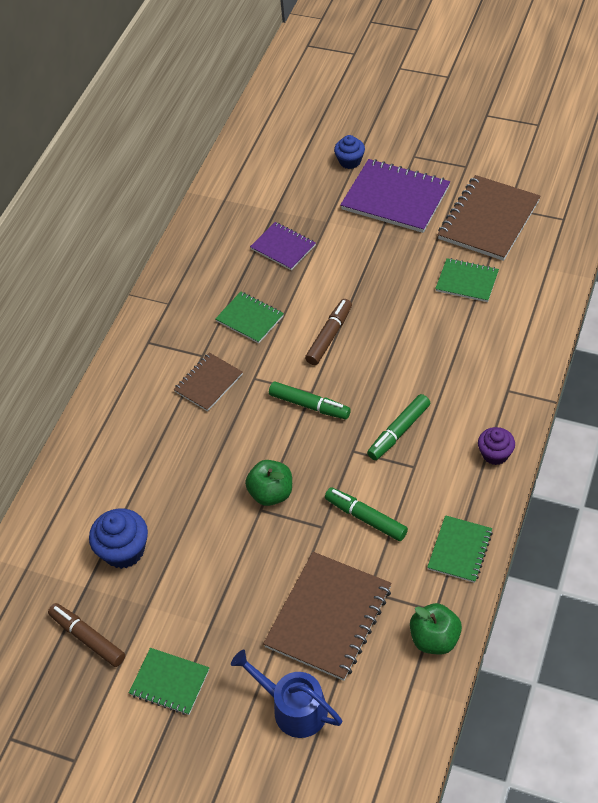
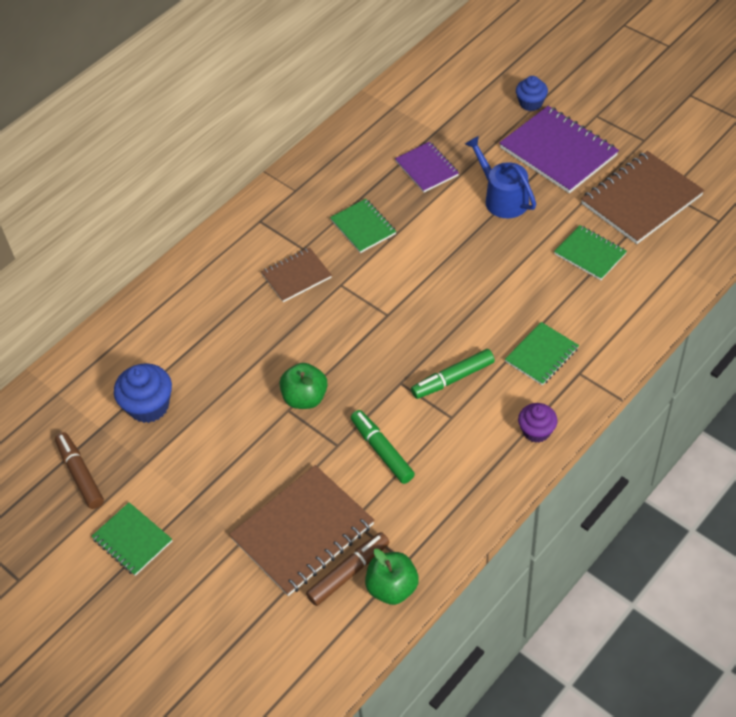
camera: 20 degrees right, 0 degrees up
blue watering can [231,649,342,738] -> blue watering can moved to [465,136,536,218]
green marker [269,381,351,420] -> none
brown marker [305,299,352,365] -> brown marker moved to [306,532,389,606]
green notebook [427,515,493,583] -> green notebook moved to [505,322,579,386]

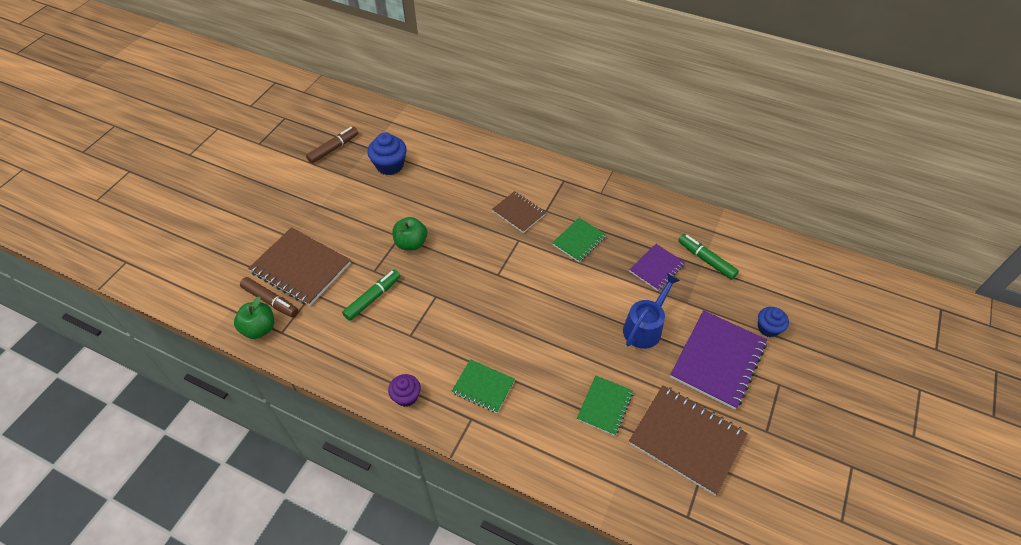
camera: 70 degrees right, 0 degrees up
green notebook [91,502,172,576] -> none
green marker [411,349,495,399] -> green marker moved to [678,234,739,280]

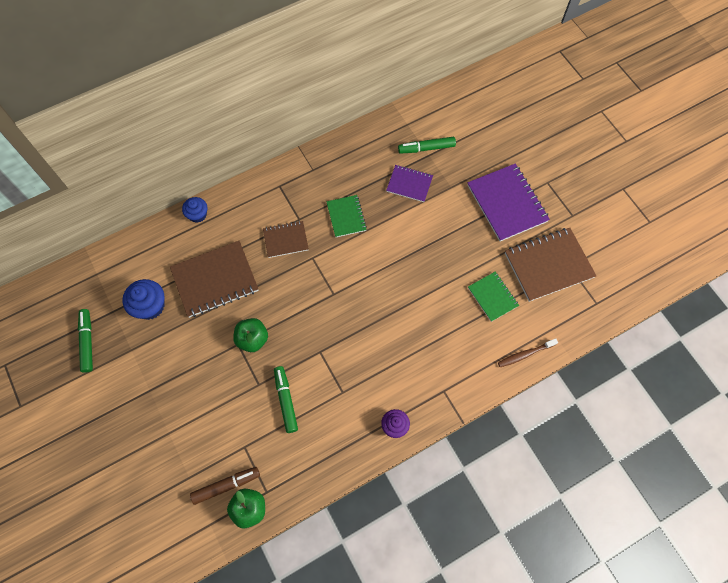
camera: 55 degrees left, 15 degrees up
brown notebook [248,227,351,306] -> brown notebook moved to [170,241,259,318]
brown marker [306,127,358,164] -> green marker [78,309,93,373]
green notebook [452,359,515,413] -> none
blue watering can [623,273,680,349] -> none
purple notebook [629,244,685,291] -> purple notebook turned 60 degrees counterclockwise [386,165,433,202]
blue cupcake [758,307,789,337] -> blue cupcake moved to [182,197,207,223]
none -> brown toothbrush [498,338,558,367]

